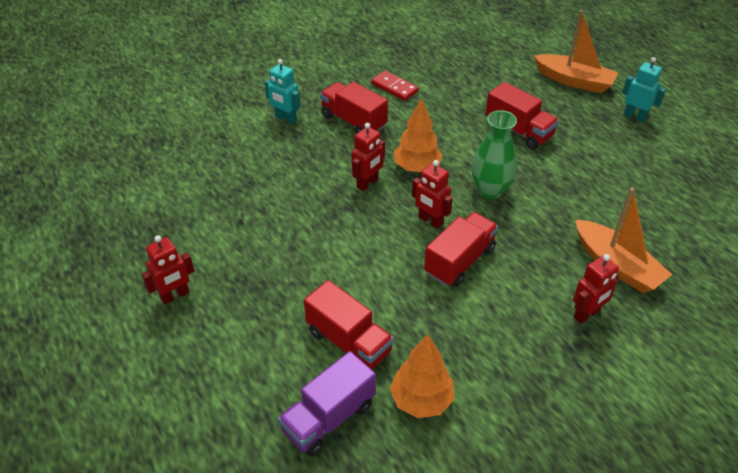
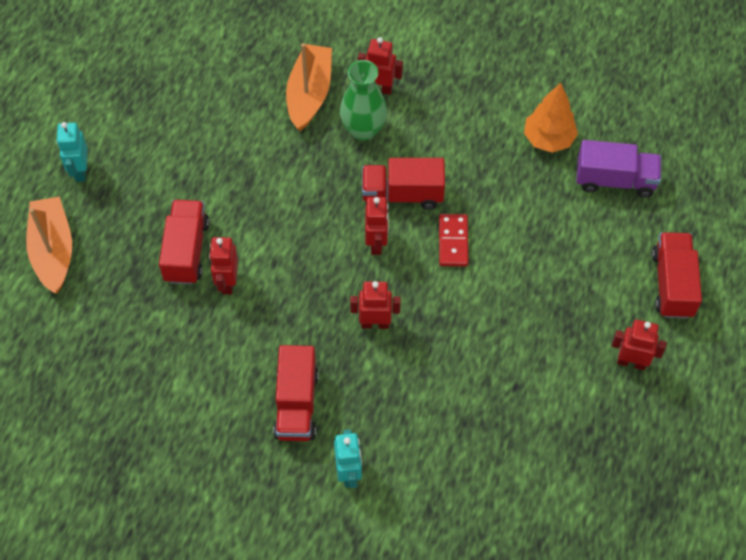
camera: 130 degrees left, 15 degrees up
red truck [304,280,394,369] -> red truck moved to [652,232,702,318]
red domino [371,71,419,101] -> red domino moved to [439,214,468,267]
orange tree [394,98,443,172] -> none
green vase [472,110,517,199] -> green vase moved to [340,60,387,141]
none -> red robot [209,237,238,294]

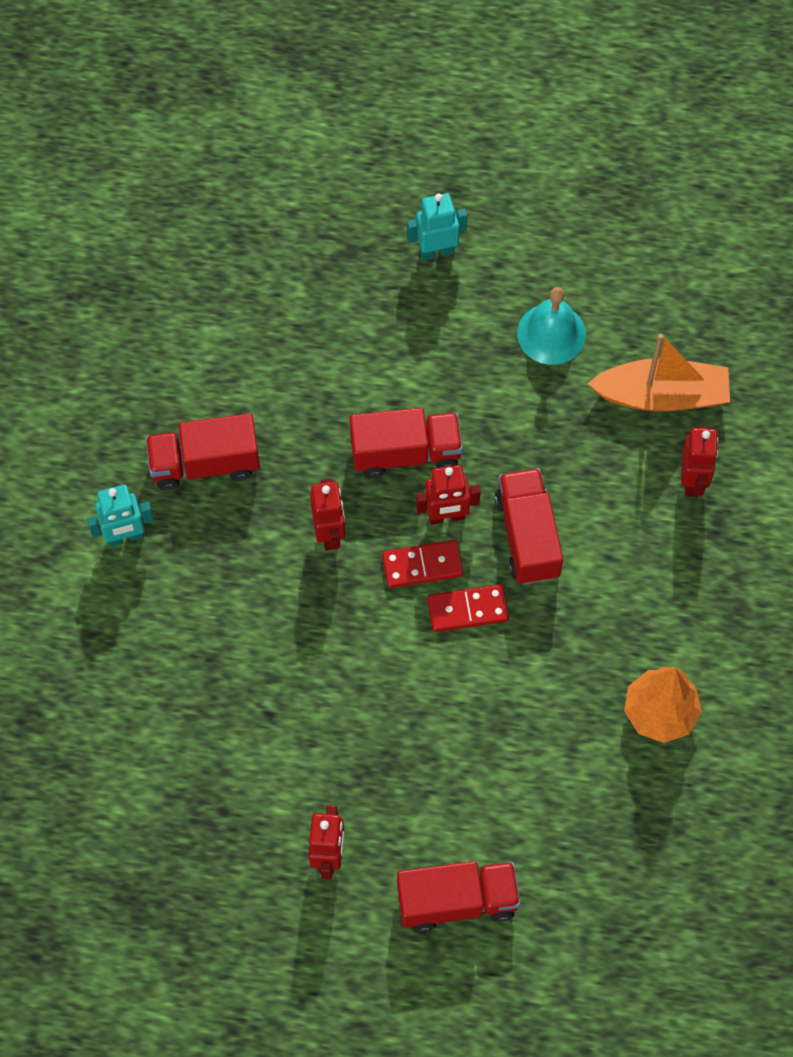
camera: 80 degrees right, 5 degrees up
orange boat [26,196,72,293] -> none
turquoise robot [56,122,88,182] -> turquoise robot moved to [407,193,467,261]
red truck [159,200,209,285] -> red truck moved to [350,408,463,478]
red robot [209,237,238,294] -> none
green vase [340,60,387,141] -> none
purple truck [576,140,661,198] -> none
none -> red domino [382,540,464,588]
none -> turquoise bell [517,287,586,365]

